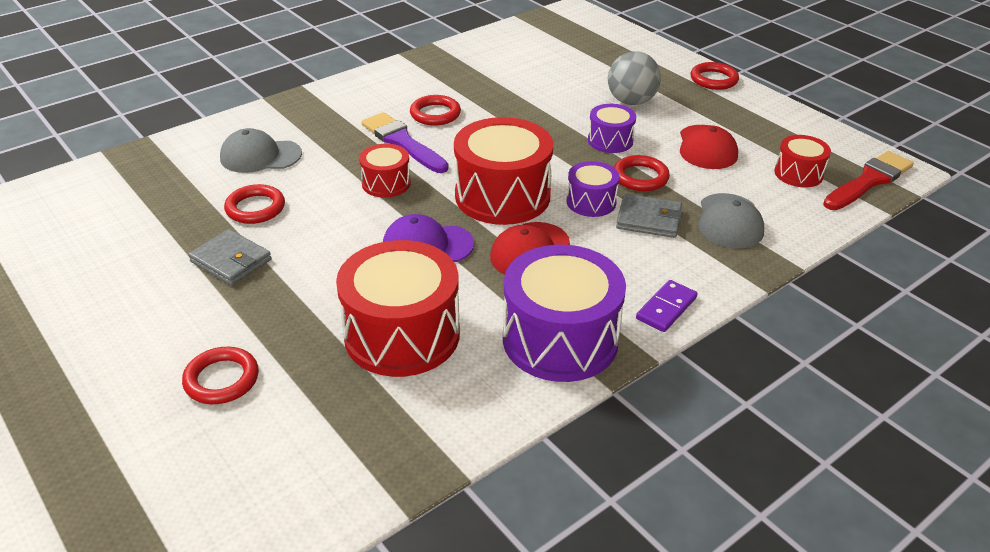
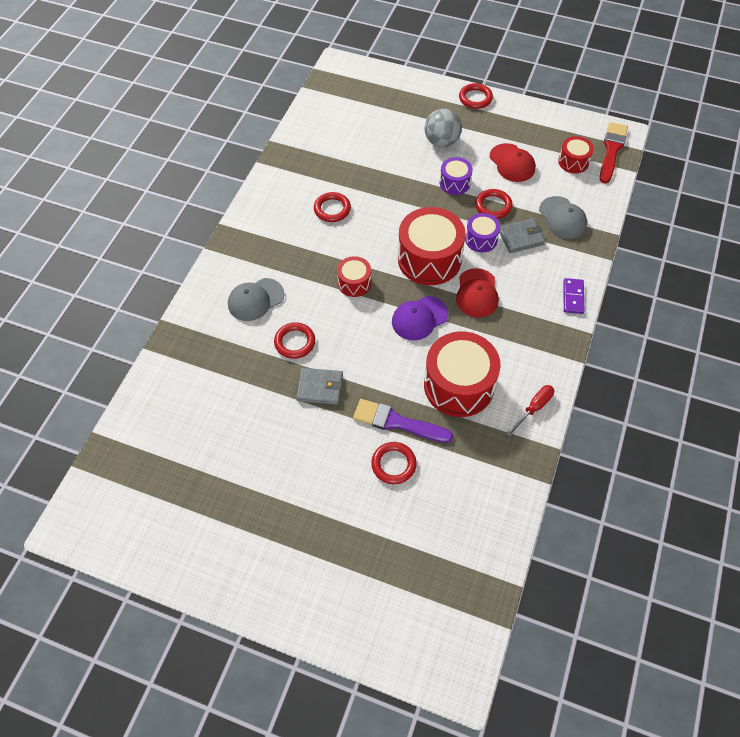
camera: 30 degrees left, 20 degrees up
purple brush [362,112,449,173] -> purple brush moved to [353,399,453,443]
purple drum [503,245,626,382] -> none
none -> red screwdriver [506,385,554,437]

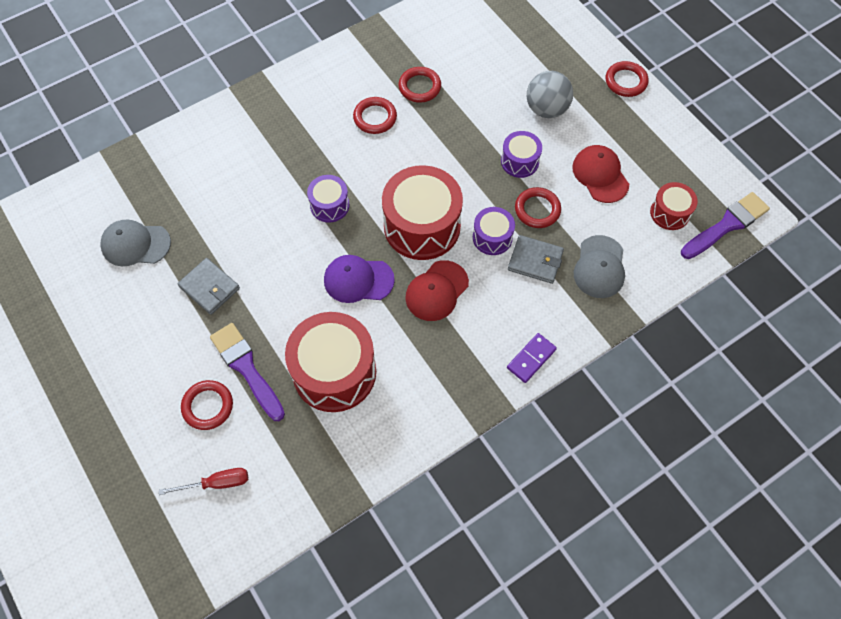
camera: 35 degrees right, 5 degrees up
grey cap [228,278,284,321] -> grey cap moved to [100,219,171,266]
red ring [274,322,315,359] -> red ring moved to [398,67,441,103]
red drum [337,256,371,297] -> purple drum [307,175,349,223]
red cap [489,143,536,182] -> red cap turned 150 degrees clockwise [572,145,629,203]
red screwdriver [506,385,554,437] -> red screwdriver moved to [159,468,248,495]
red brush [600,122,628,184] -> purple brush [681,192,770,259]

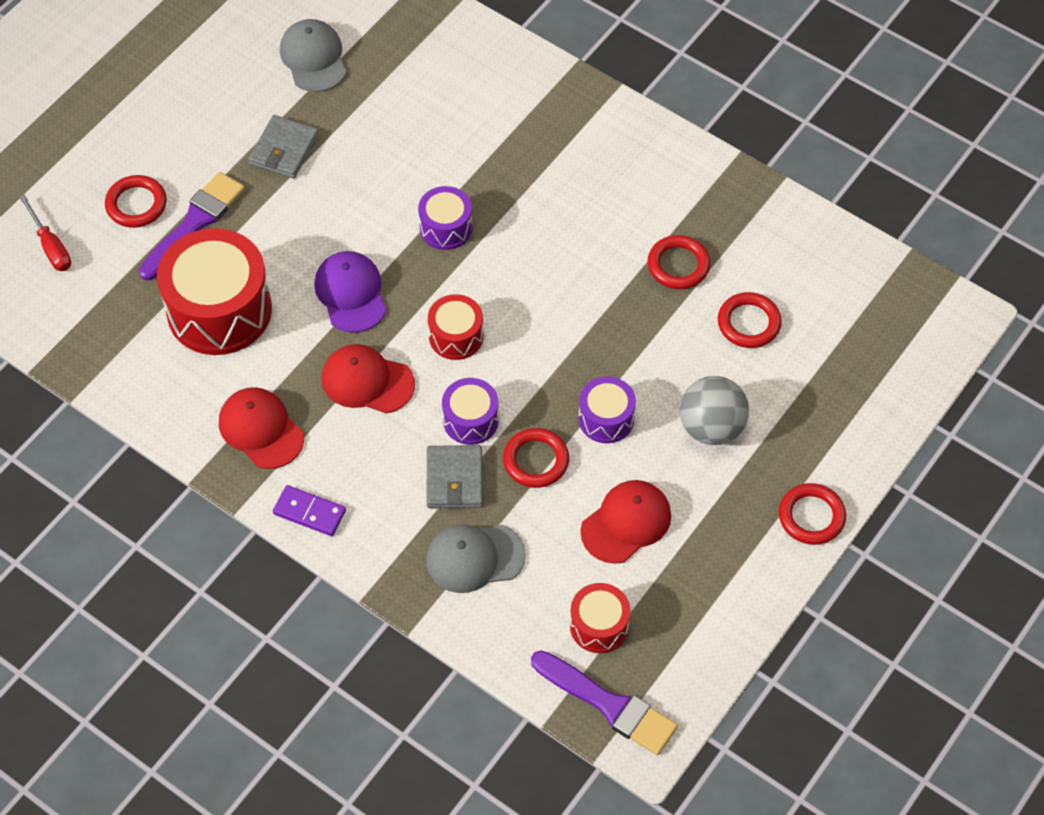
camera: 70 degrees right, 5 degrees down
red ring [353,97,397,134] -> red ring moved to [718,292,782,348]
red drum [382,165,463,260] -> red drum [428,294,483,360], size x0.52
none -> red cap [219,387,304,469]

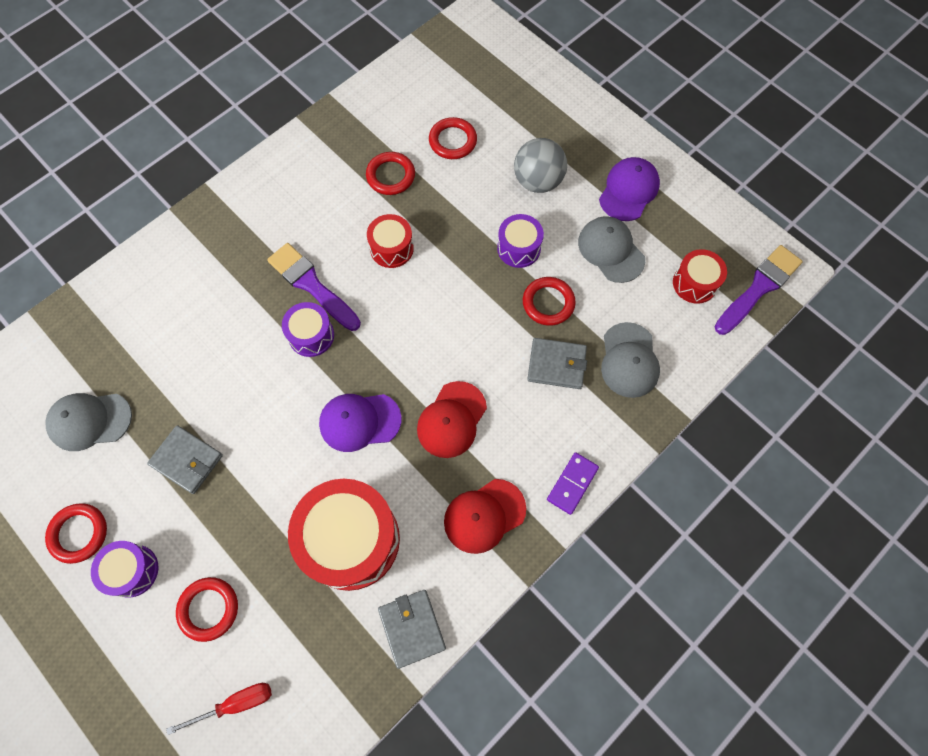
camera: 80 degrees left, 10 degrees up
purple brush [139,172,245,281] -> purple brush moved to [267,243,361,331]
red drum [428,294,483,360] -> red drum moved to [367,214,414,268]
purple drum [442,378,499,445] -> purple drum moved to [91,541,158,597]
red cap [581,480,671,564] -> grey cap [578,216,645,283]
red ring [779,483,846,545] -> red ring moved to [45,503,107,564]
none -> grey wallet [378,590,446,669]
none -> purple cap [599,157,660,221]

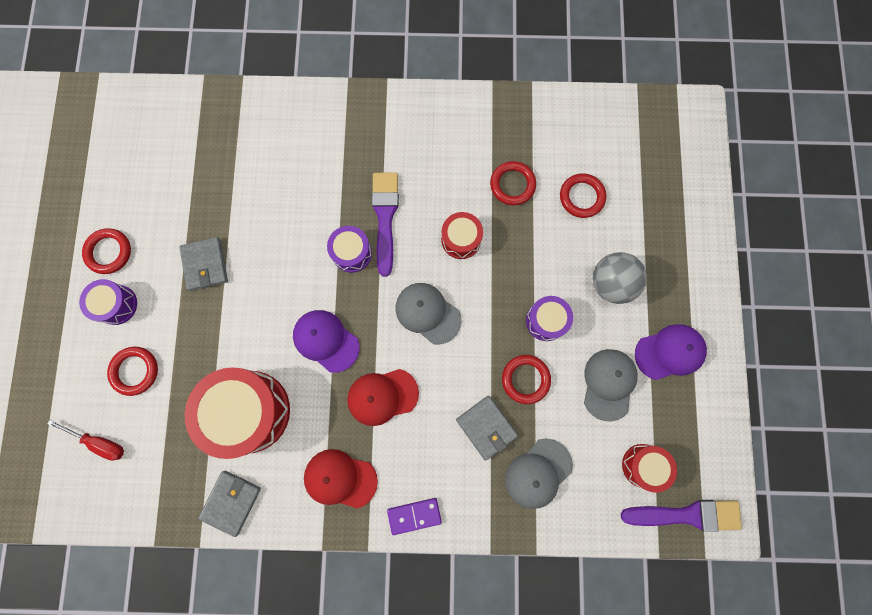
camera: 45 degrees right, 10 degrees up
grey cap [45,393,132,451] -> grey cap moved to [396,283,461,345]

